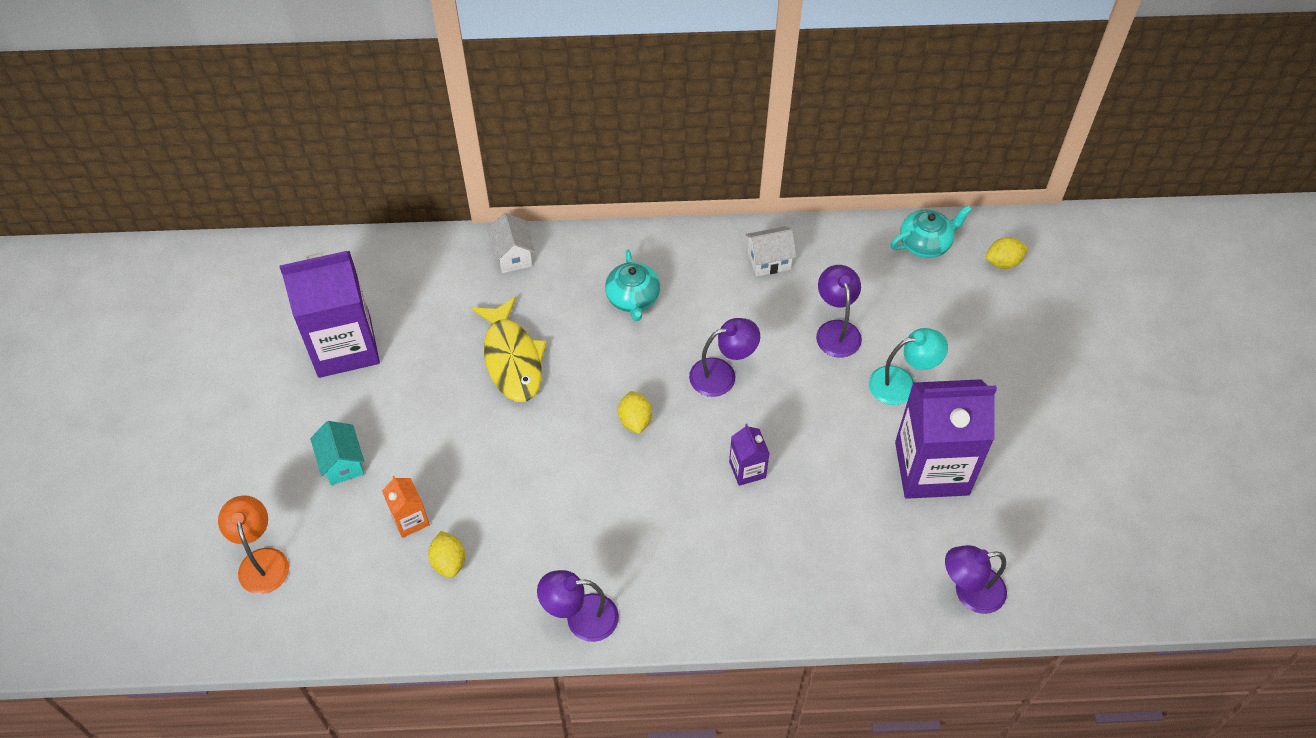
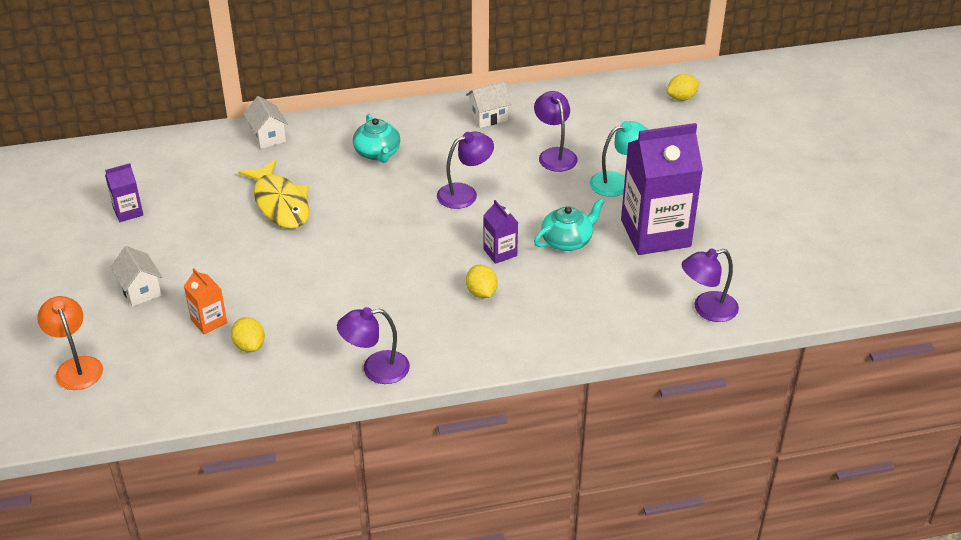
camera: 10 degrees left, 15 degrees down
purple carton [279,251,380,378] -> purple carton [105,163,143,222], size x0.45
turquoise house [310,421,364,485] -> white house [110,246,162,307]
yellow lemon [618,391,652,434] -> yellow lemon moved to [466,265,498,298]
turquoise teapot [891,205,972,258] -> turquoise teapot moved to [534,198,605,251]

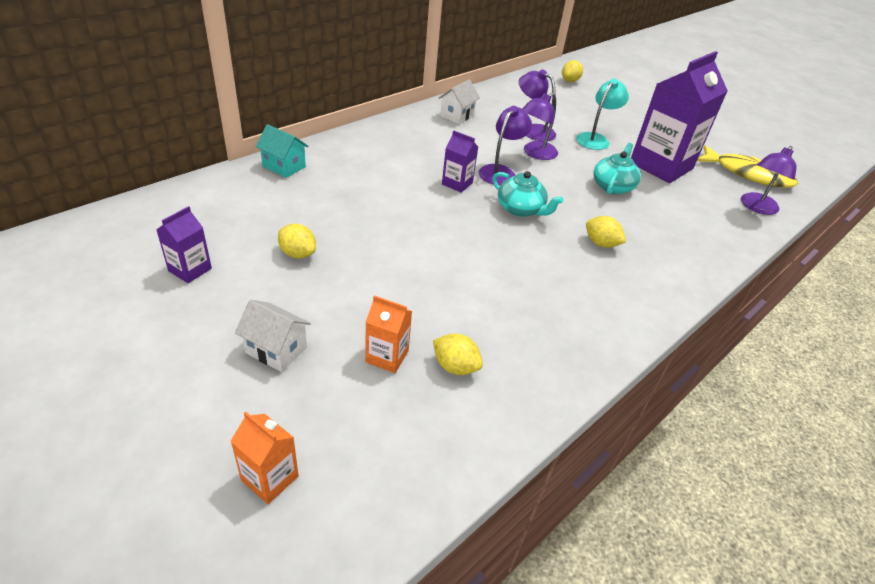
camera: 35 degrees left, 0 degrees up
orange lamp [37,296,103,390] -> orange carton [231,411,299,504]
yellow fish [238,160,309,229] -> yellow fish moved to [697,145,798,188]
white house [243,96,288,149] -> turquoise house [256,124,308,178]
purple lamp [337,307,410,384] -> purple lamp moved to [522,93,558,160]
turquoise teapot [353,114,401,163] -> turquoise teapot moved to [492,171,564,217]
purple carton [483,200,518,264] -> purple carton moved to [442,130,478,193]
none -> yellow lemon [278,224,316,259]

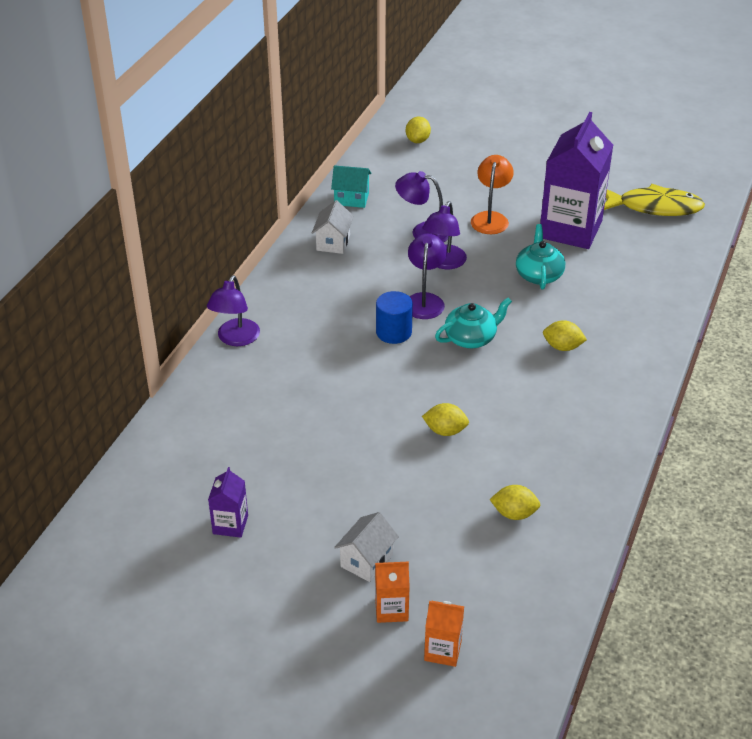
camera: 20 degrees left, 0 degrees up
white house [235,299,311,372] -> white house turned 60 degrees counterclockwise [334,512,399,582]
turquoise house [256,124,308,178] -> turquoise house moved to [331,165,371,208]
yellow lemon [278,224,316,259] -> yellow lemon moved to [422,403,469,436]
orange carton [365,295,412,373] -> orange carton moved to [375,562,410,623]
purple carton [442,130,478,193] -> blue cylinder [376,291,413,344]
turquoise teapot [492,171,564,217] -> turquoise teapot turned 45 degrees counterclockwise [435,298,512,348]
turquoise lamp [576,78,629,150] -> orange lamp [471,155,514,234]
purple lamp [741,146,796,215] -> purple lamp moved to [207,275,260,346]

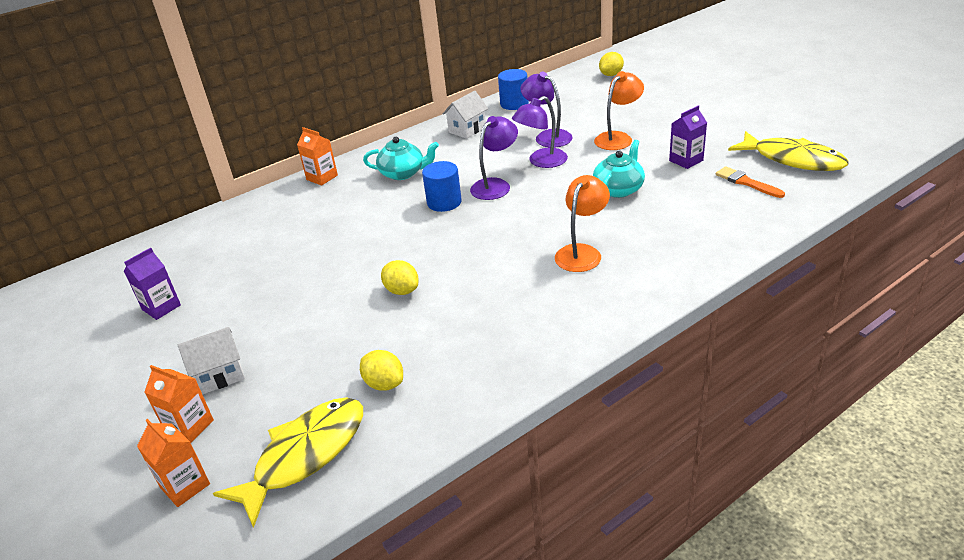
camera: 35 degrees right, 5 degrees down
purple lamp [207,275,260,346] -> orange carton [297,127,338,186]
turquoise house [331,165,371,208] -> blue cylinder [498,69,529,110]
turquoise teapot [435,298,512,348] -> turquoise teapot moved to [363,137,439,180]
purple carton [540,112,613,249] -> purple carton [669,105,707,169], size x0.45
yellow lemon [543,320,587,351] -> orange lamp [555,175,610,272]
none -> yellow fish [213,397,363,528]
none -> orange brush [716,166,785,198]

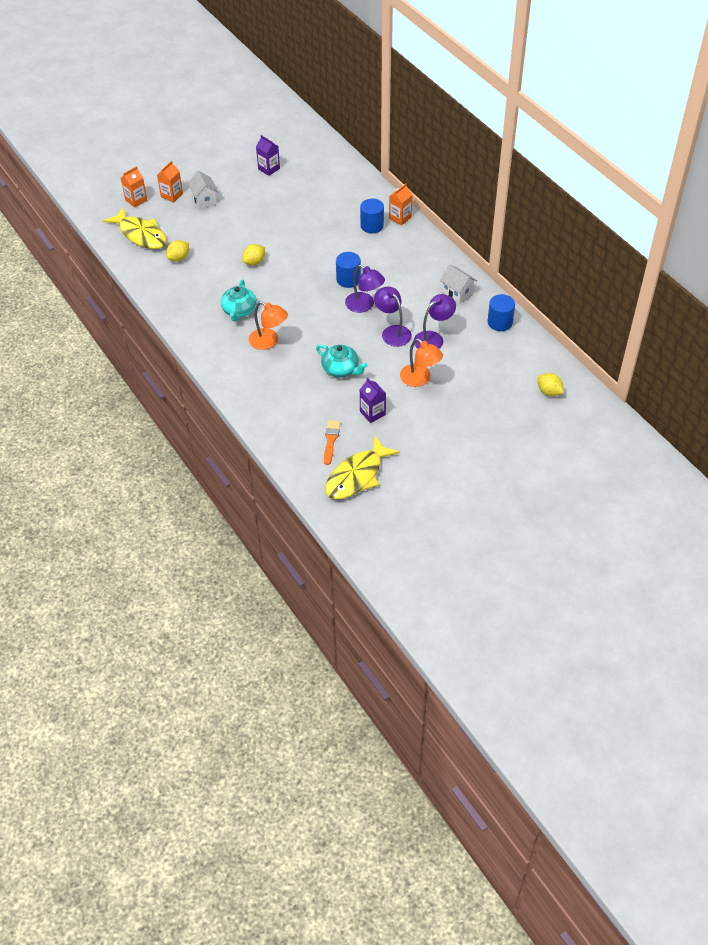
camera: 90 degrees right, 15 degrees up
turquoise teapot [363,137,439,180] -> turquoise teapot moved to [221,279,257,322]
orange brush [716,166,785,198] -> orange brush turned 45 degrees counterclockwise [324,420,341,465]
none -> blue cylinder [360,199,384,233]

